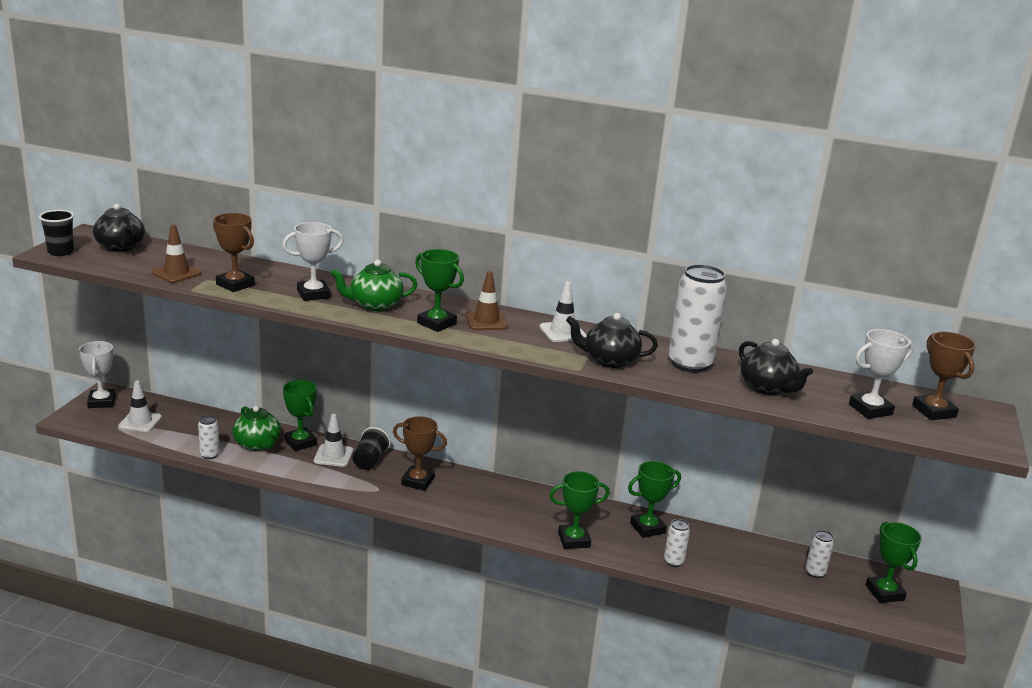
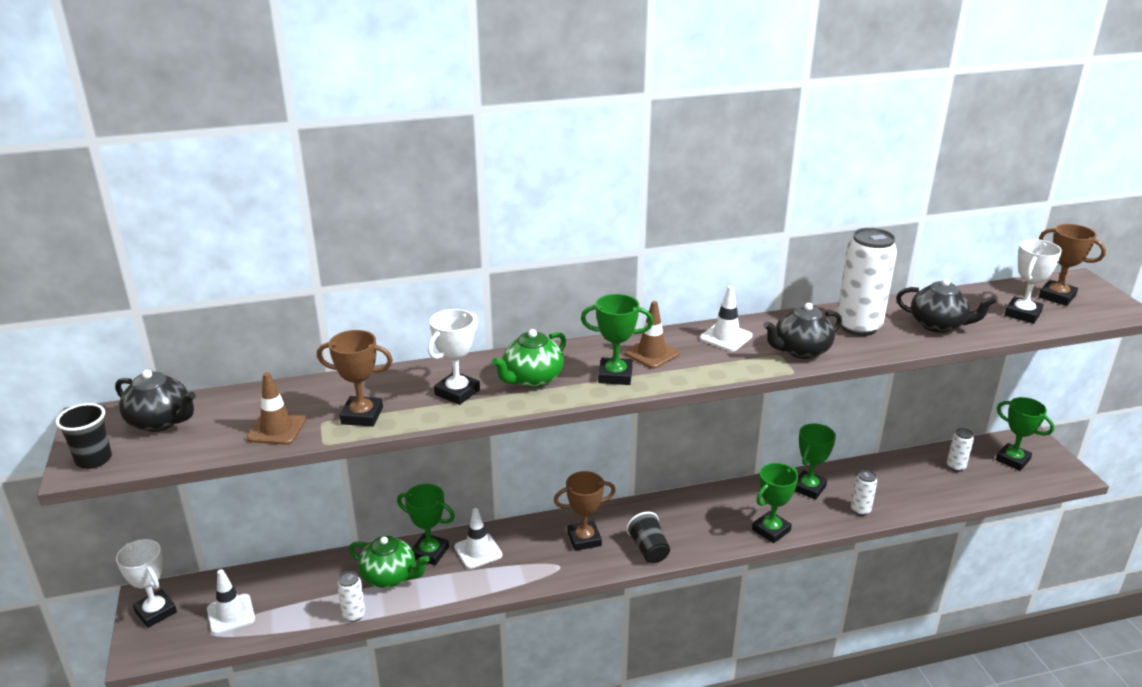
camera: 30 degrees left, 5 degrees up
black cup [352,427,391,470] -> black cup moved to [626,512,670,563]

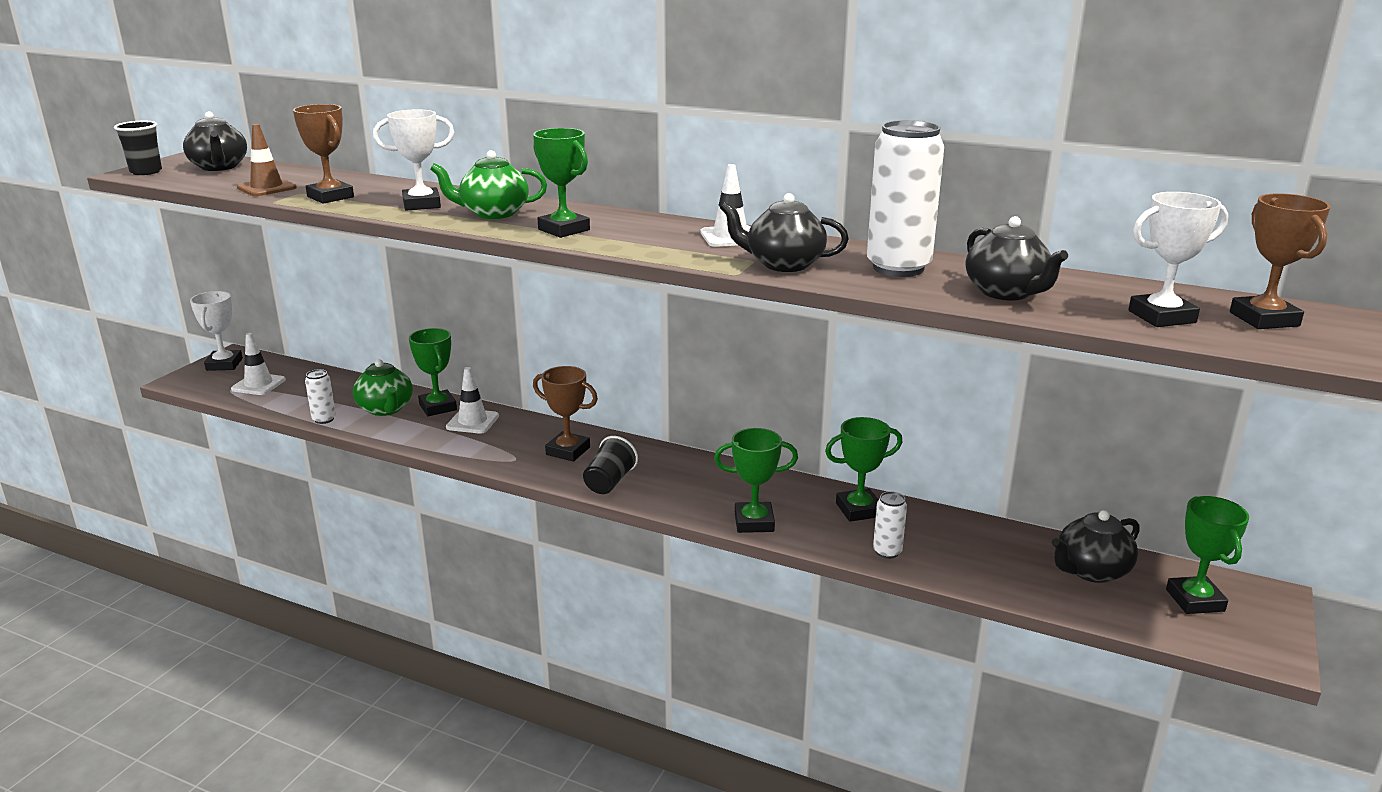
camera: 40 degrees right, 5 degrees down
brown traffic cone [624,301,680,369] -> none
white can [947,428,974,472] -> black teapot [1052,510,1140,583]

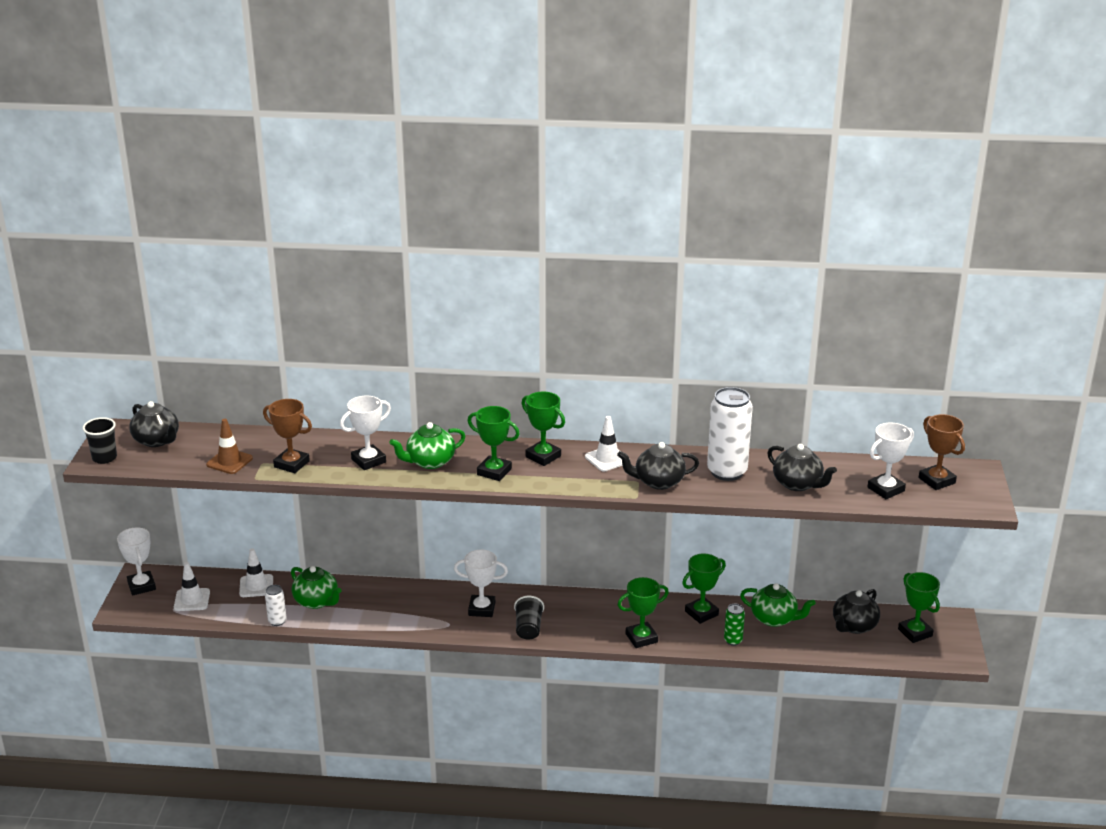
camera: 20 degrees left, 5 degrees up
green trophy [409,328,457,416] -> green trophy moved to [522,392,565,466]
white traffic cone [446,367,499,434] -> white traffic cone moved to [239,548,273,597]
brown trophy [533,366,598,462] -> white trophy [454,550,508,617]
white can [873,491,907,559] -> green can [724,604,745,646]
none -> green teapot [740,583,816,627]

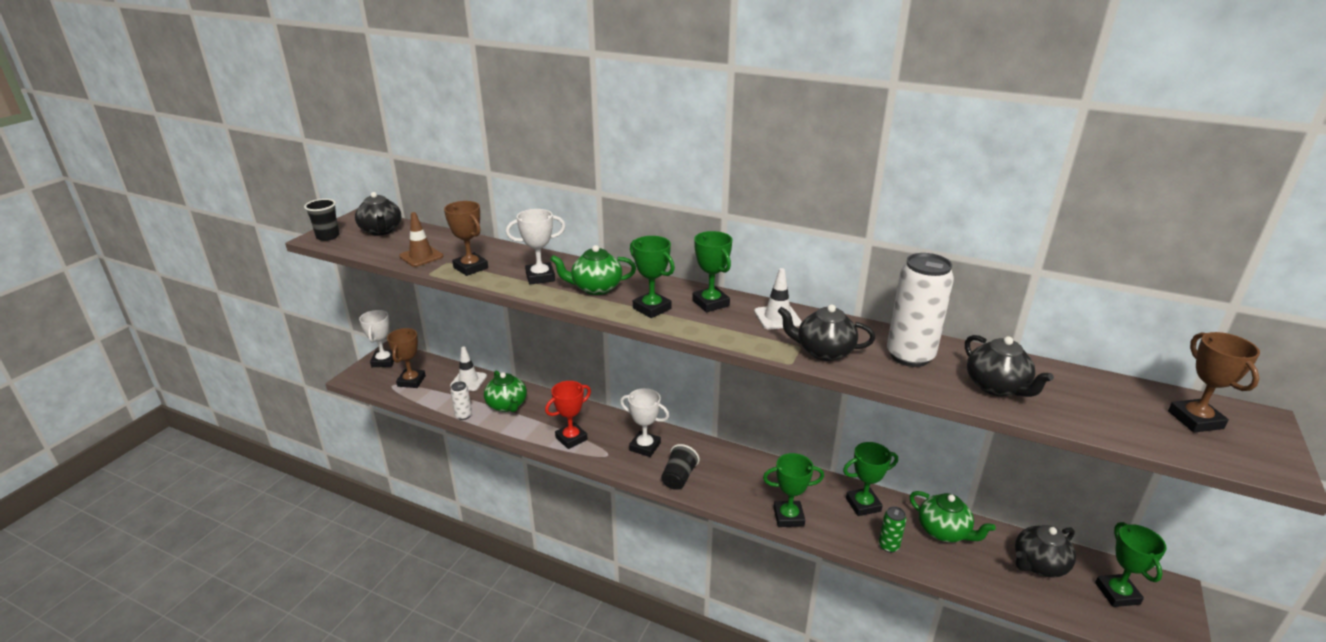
camera: 20 degrees right, 0 degrees up
white traffic cone [174,562,210,611] -> brown trophy [387,328,426,388]
white trophy [867,423,914,499] -> none
none -> red trophy [545,381,591,449]

